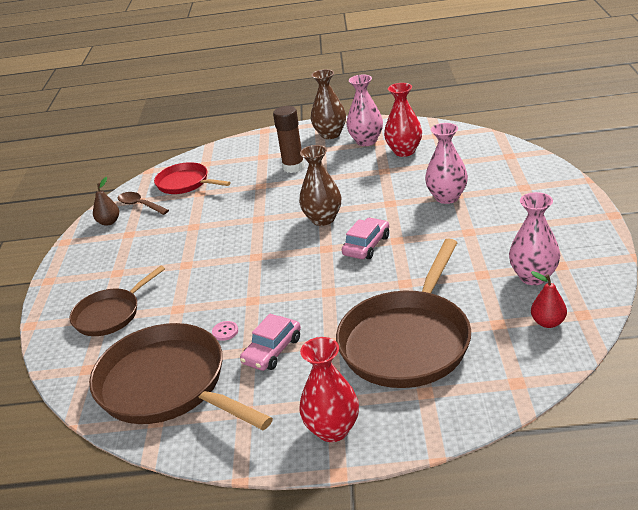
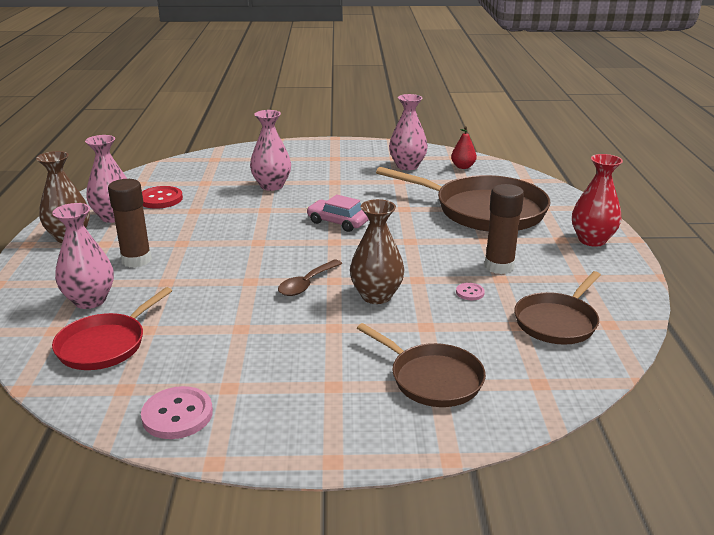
camera: 95 degrees left, 5 degrees down
brown pan [89,323,273,430] -> brown pan [514,271,601,344], size x0.57
brown pear [93,177,119,226] -> pink button [141,386,213,439]
brown spoon [118,192,169,215] -> brown spoon moved to [278,259,343,296]
pink car [240,314,301,371] -> brown glue stick [484,184,524,274]
brown vase [299,145,341,226] -> brown vase moved to [350,199,404,304]
red vase [384,83,422,157] -> red button [142,186,183,209]
none -> pink vase [52,203,114,309]

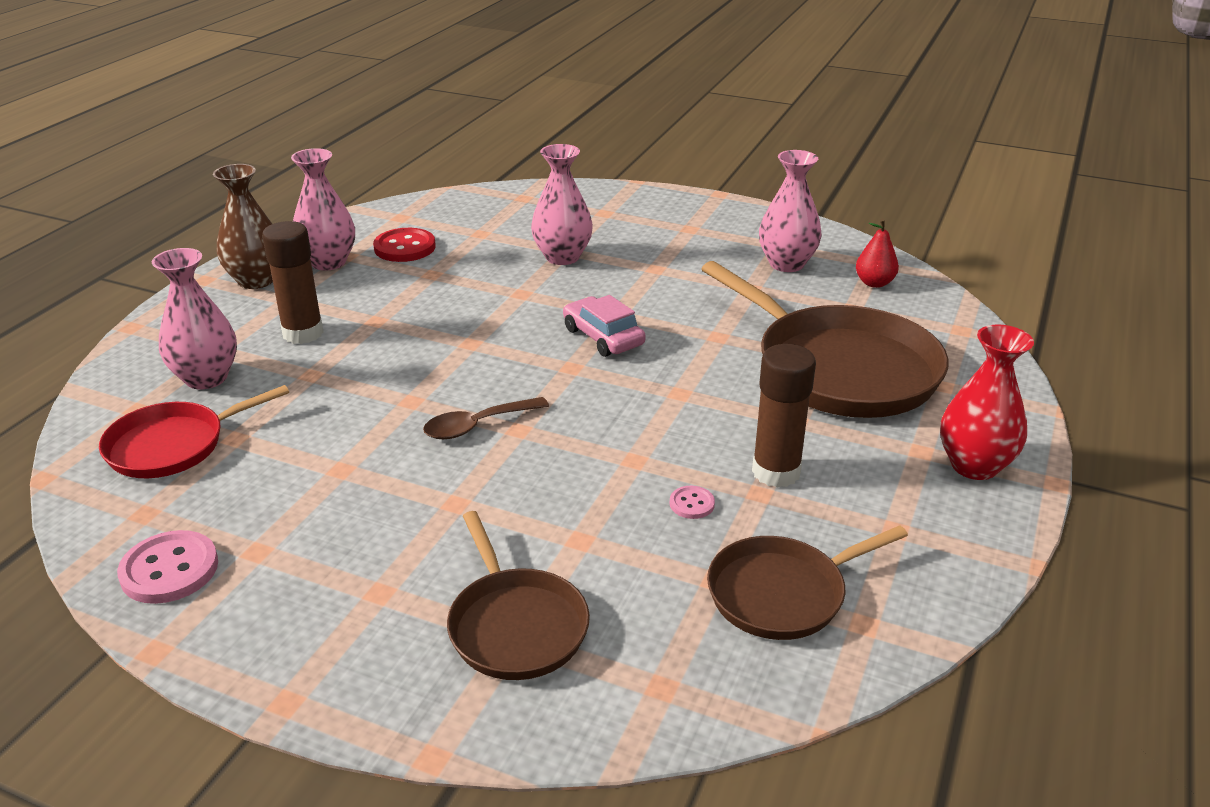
camera: 25 degrees right, 5 degrees up
brown vase [350,199,404,304] -> none

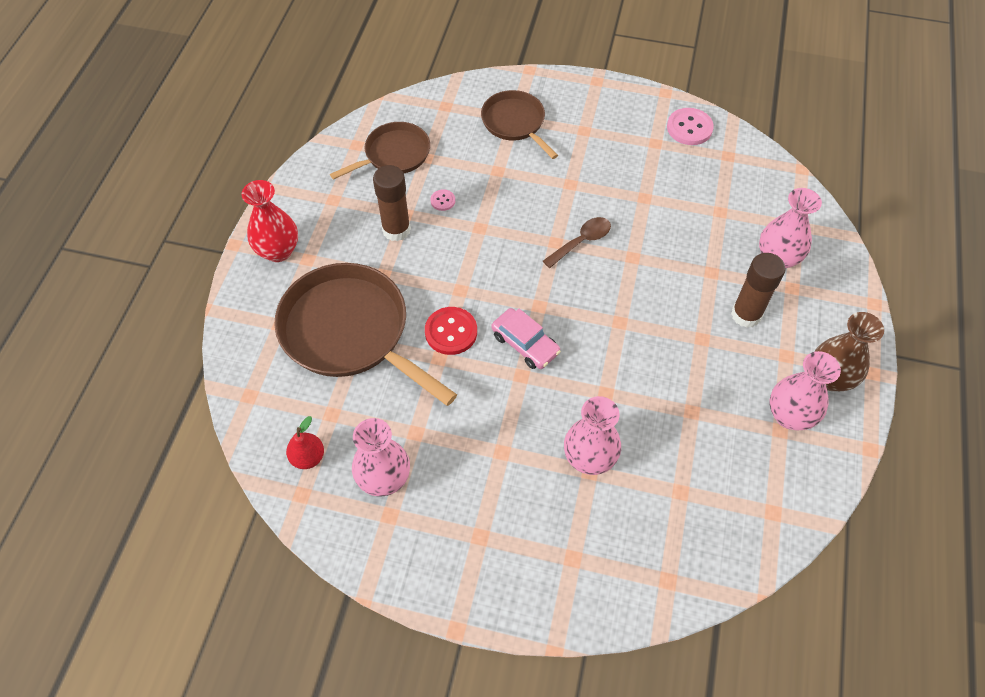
camera: 170 degrees right, 25 degrees up
red pan [99,385,289,478] -> none
red button [373,228,436,262] -> red button moved to [425,307,477,355]

